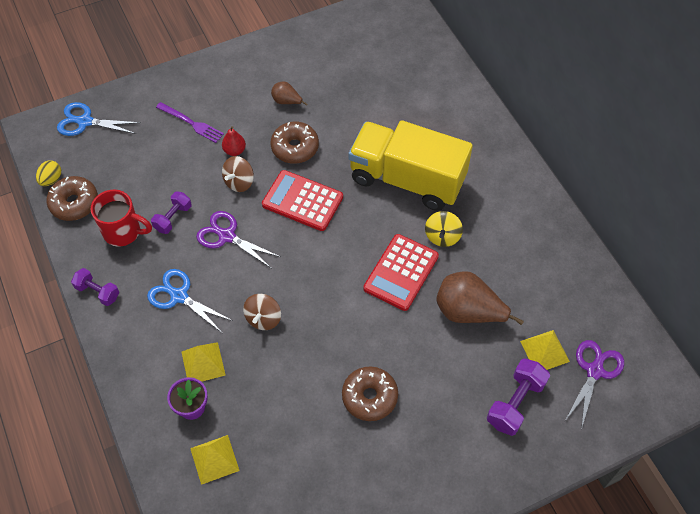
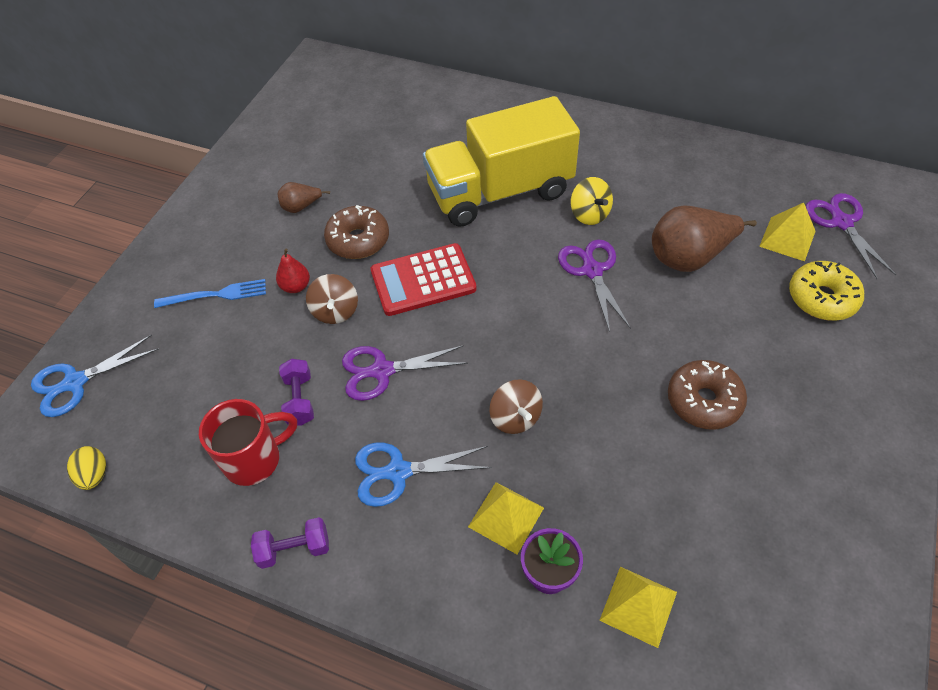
camera: 40 degrees left, 5 degrees down
brown donut [46,176,98,221] -> none
purple fork [156,102,224,143] -> blue fork [154,279,266,308]
red calculator [363,234,439,311] -> purple scissors [558,240,631,332]
purple dumbbell [487,358,550,436] -> yellow donut [789,261,864,321]

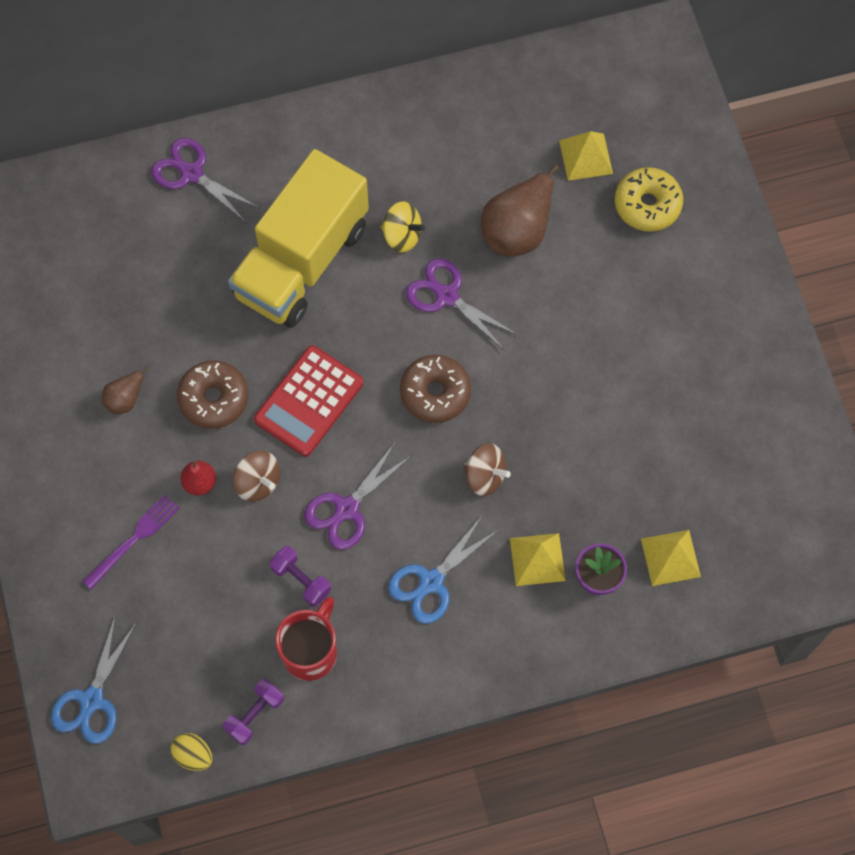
camera: 40 degrees left, 15 degrees up
blue fork [154,279,266,308] -> purple fork [82,495,179,589]
purple dumbbell [251,517,329,569] -> purple dumbbell moved to [223,679,284,745]
brown donut [668,360,747,430] -> brown donut moved to [400,355,471,423]
purple scissors [806,193,896,279] -> purple scissors moved to [151,138,260,222]

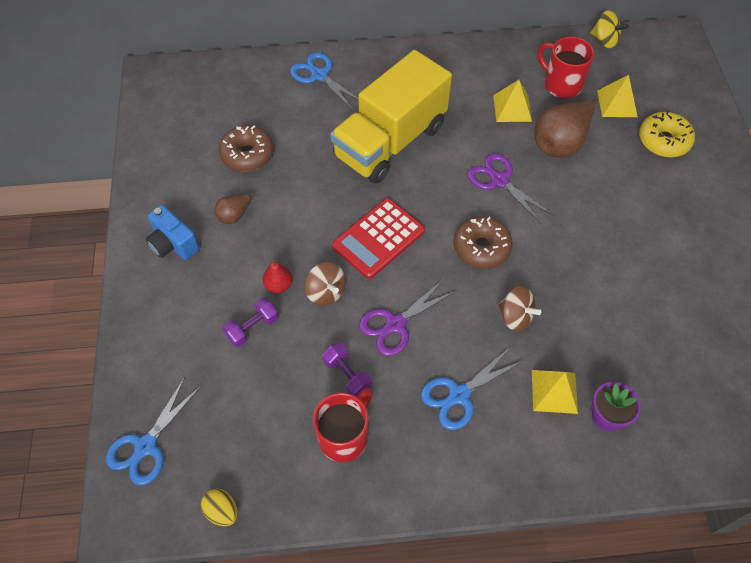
camera: 10 degrees right, 10 degrees down
purple fork [82,495,179,589] -> none
purple scissors [151,138,260,222] -> blue scissors [290,52,359,110]
brown donut [177,360,248,429] -> brown donut moved to [219,125,274,172]
purple dumbbell [223,679,284,745] -> purple dumbbell moved to [222,298,278,347]
yellow spinning top [381,201,425,253] -> yellow spinning top moved to [590,11,629,48]
yellow pyramid [641,530,701,586] -> yellow pyramid moved to [493,80,532,122]
none -> blue camera [146,205,199,260]
none -> red mug [537,37,595,99]

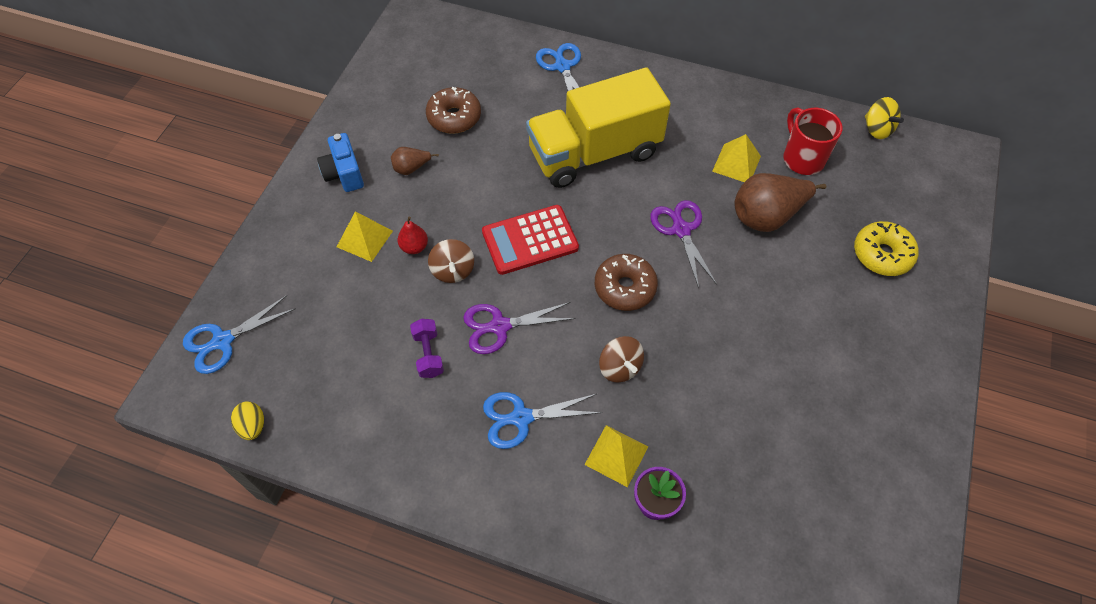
camera: 25 degrees right, 0 degrees up
purple dumbbell [222,298,278,347] -> none
red mug [313,388,373,462] -> none
yellow pyramid [597,75,638,117] -> yellow pyramid moved to [337,211,393,262]

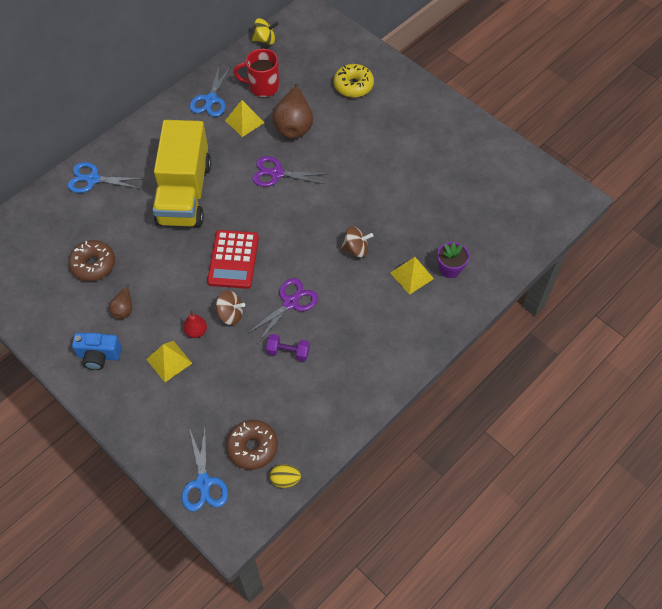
camera: 65 degrees left, 0 degrees up
purple scissors [463,302,576,354] -> purple scissors turned 150 degrees counterclockwise [247,278,318,343]
blue scissors [483,392,602,449] -> blue scissors moved to [190,64,231,117]
brown donut [595,254,658,311] -> brown donut moved to [226,420,278,470]

